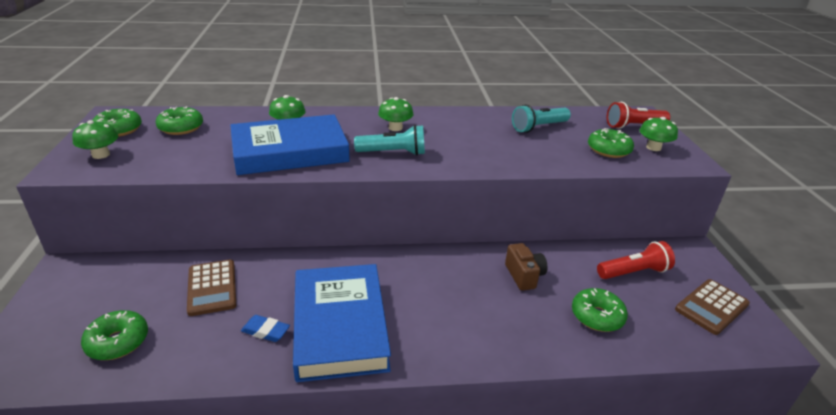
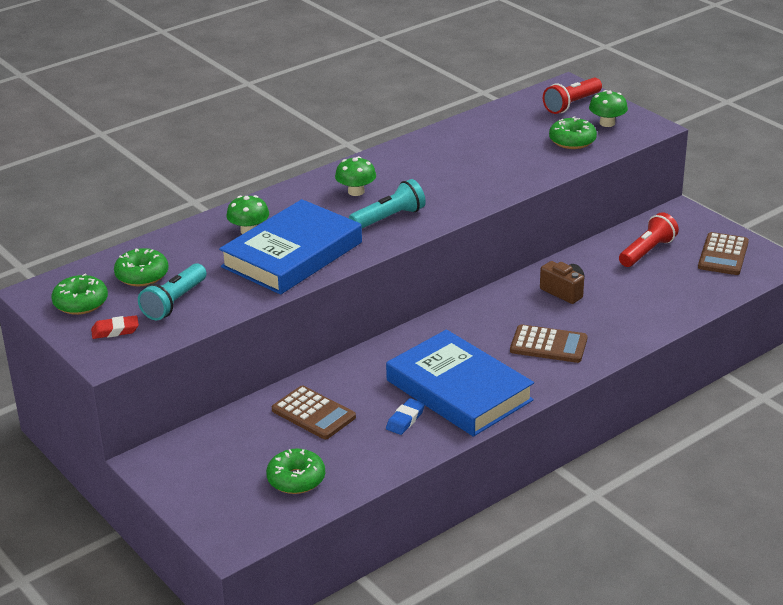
camera: 30 degrees left, 0 degrees up
green mushroom [72,120,118,159] -> red eraser [91,315,139,339]
blue eraser [241,315,290,342] -> blue eraser turned 45 degrees counterclockwise [386,398,425,435]
turquoise flashlight [512,105,571,133] -> turquoise flashlight moved to [138,263,207,320]
green donut [572,288,628,332] -> none
none -> brown calculator [510,324,588,363]

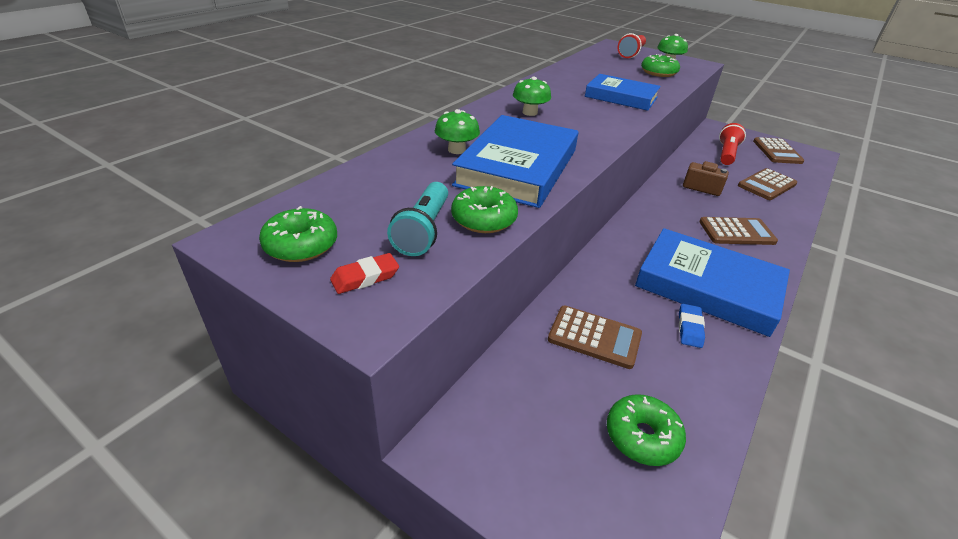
camera: 20 degrees left, 5 degrees up
green donut [114,248,168,286] -> green donut moved to [451,186,518,233]
turquoise flashlight [349,179,426,228] -> none
none -> blue book [585,74,661,111]
none -> brown calculator [738,168,797,200]

